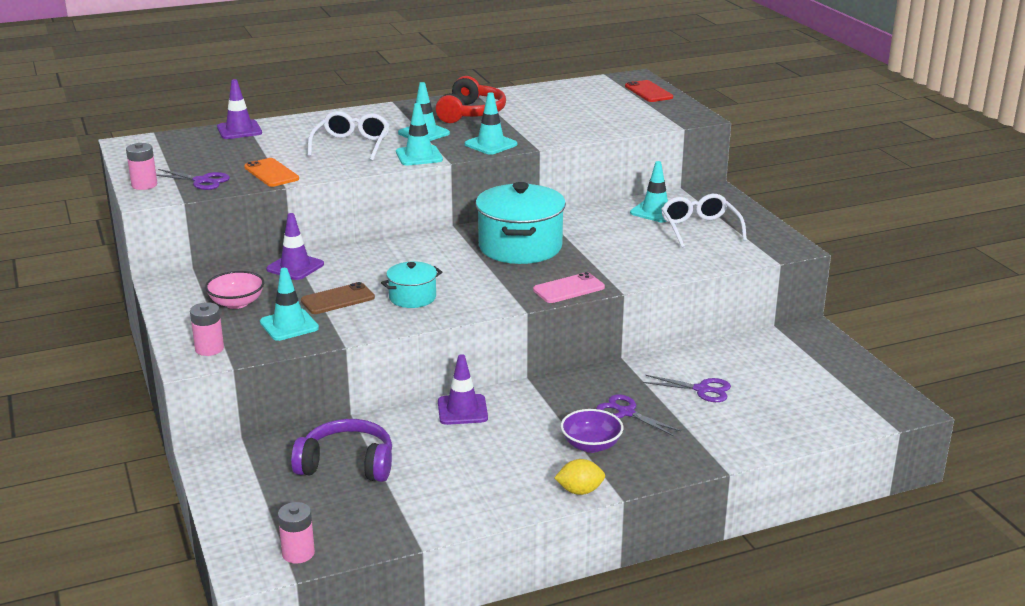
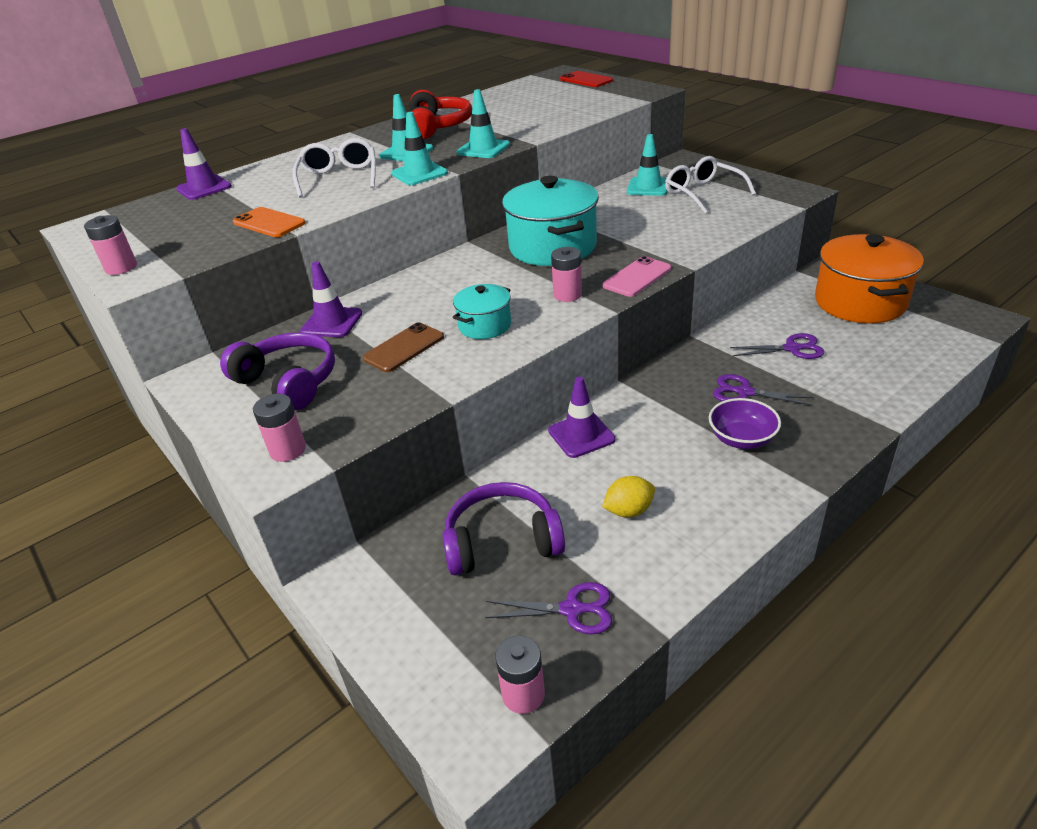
camera: 15 degrees left, 10 degrees up
purple scissors [156,169,230,190] -> purple scissors moved to [485,582,612,634]
pink bowl [205,271,264,309] -> purple headphones [220,332,335,410]
turquoise traffic cone [260,268,319,341] -> none
yellow lemon [554,459,605,495] -> yellow lemon moved to [602,476,655,517]
none -> pink battery [551,247,582,302]
none -> orange pot [815,234,924,323]

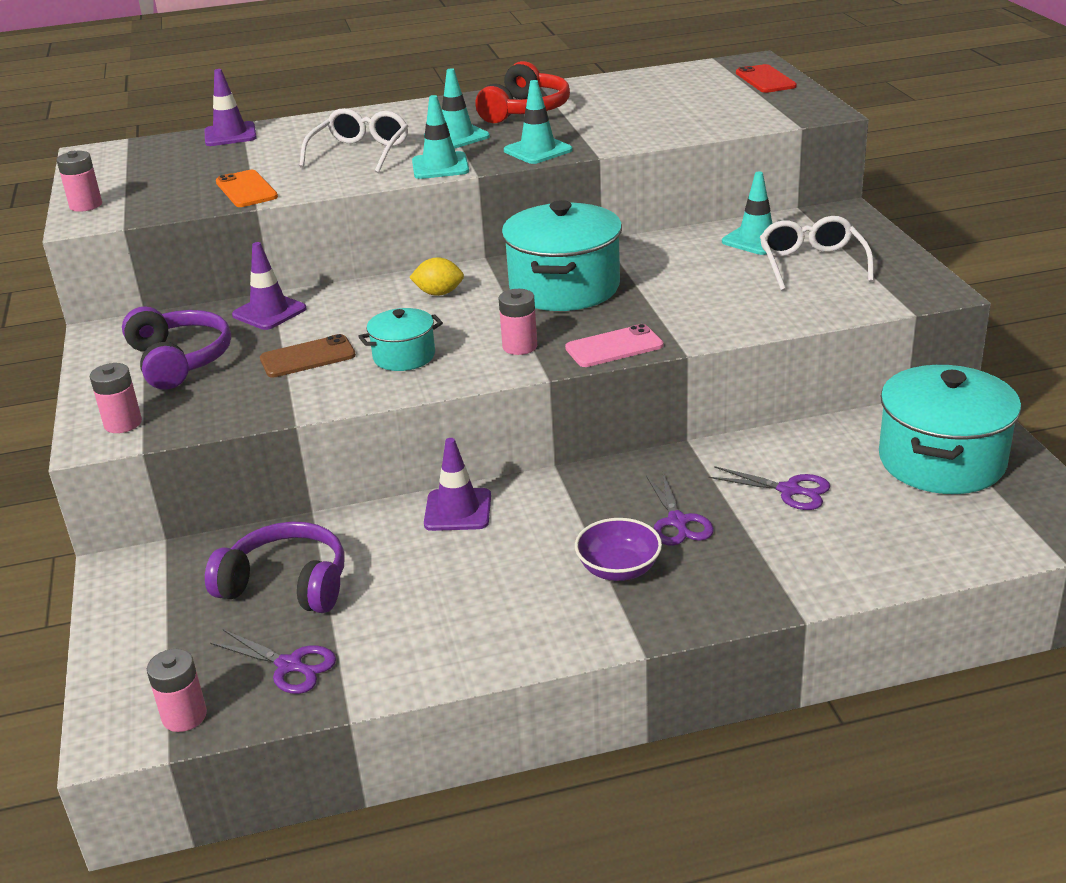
camera: 25 degrees right, 5 degrees down
yellow lemon [602,476,655,517] -> yellow lemon moved to [409,257,464,296]
purple scissors [713,374,814,406] -> purple scissors turned 150 degrees counterclockwise [646,473,714,546]
orange pot [815,234,924,323] -> turquoise pot [879,365,1021,494]

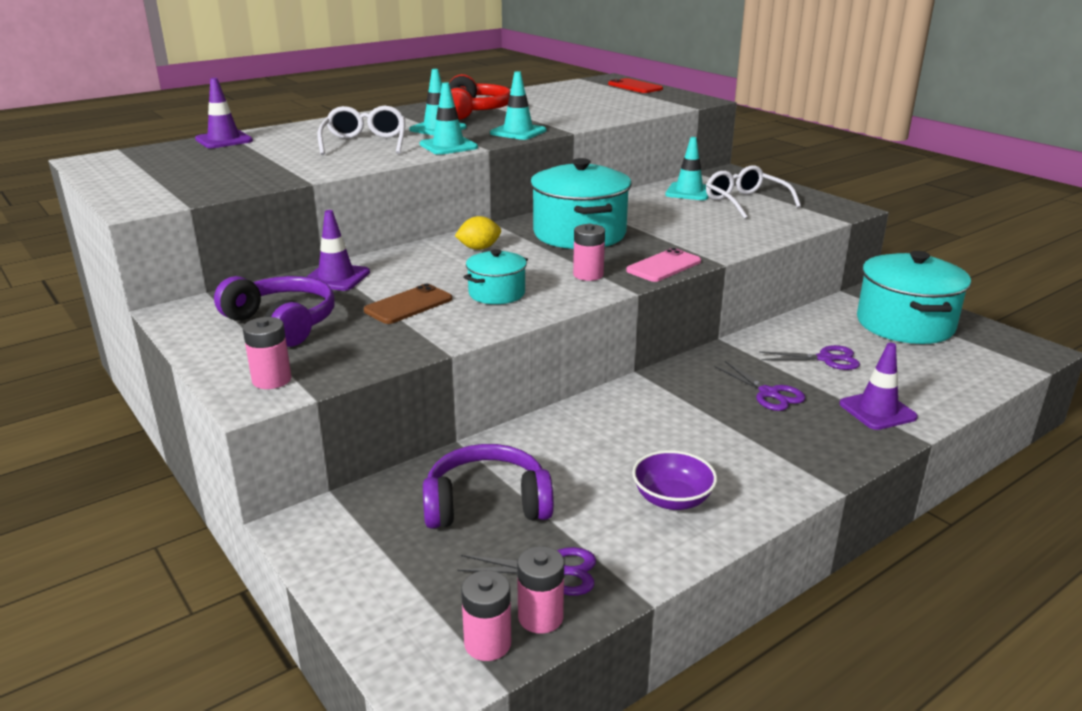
camera: 25 degrees left, 5 degrees down
pink battery [56,151,102,212] -> pink battery moved to [517,546,564,634]
orange phone [216,170,278,207] -> none
purple traffic cone [424,438,491,531] -> purple traffic cone moved to [839,343,918,430]
purple bowl [575,518,662,581] -> purple bowl moved to [632,450,717,510]

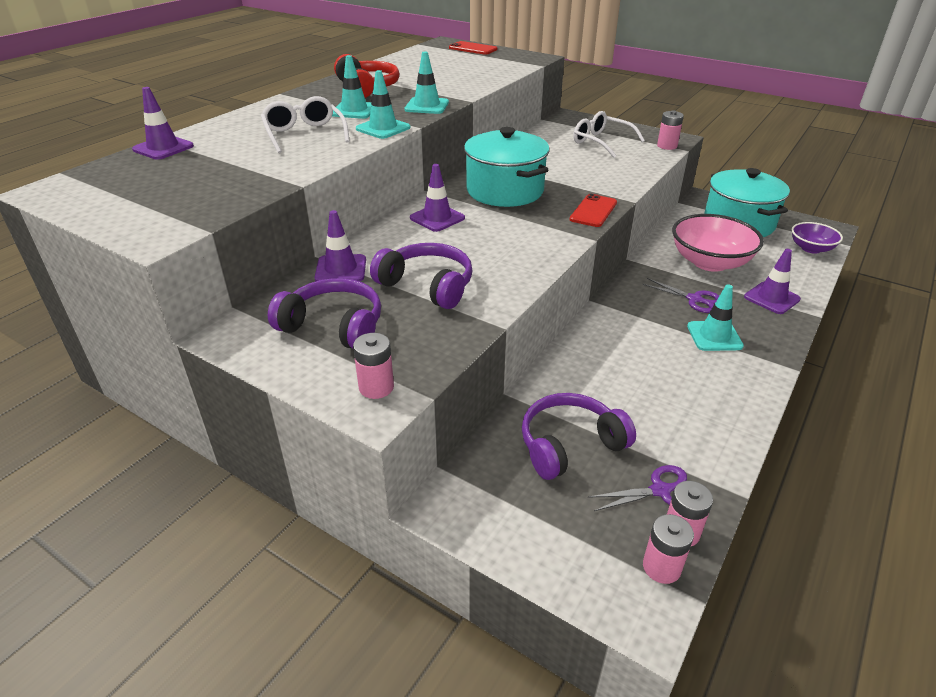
camera: 20 degrees left, 10 degrees up
brown phone [364,284,452,324] -> purple headphones [370,243,472,309]
yellow lemon [455,216,501,250] -> purple traffic cone [410,164,465,232]
turquoise pot [464,249,528,304] -> none
pink battery [573,224,605,281] -> pink battery moved to [657,111,684,150]
pink phone [626,248,701,282] -> red phone [570,194,617,227]
purple bowl [632,450,717,510] -> purple bowl moved to [792,222,843,254]
turquoise traffic cone [665,137,709,200] -> turquoise traffic cone moved to [687,284,744,351]
purple scissors [759,345,860,370] -> pink bowl [672,214,764,272]

